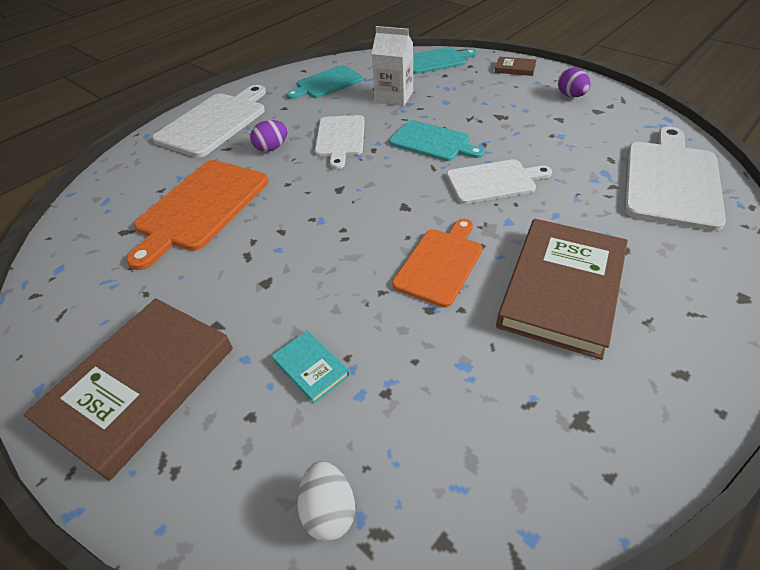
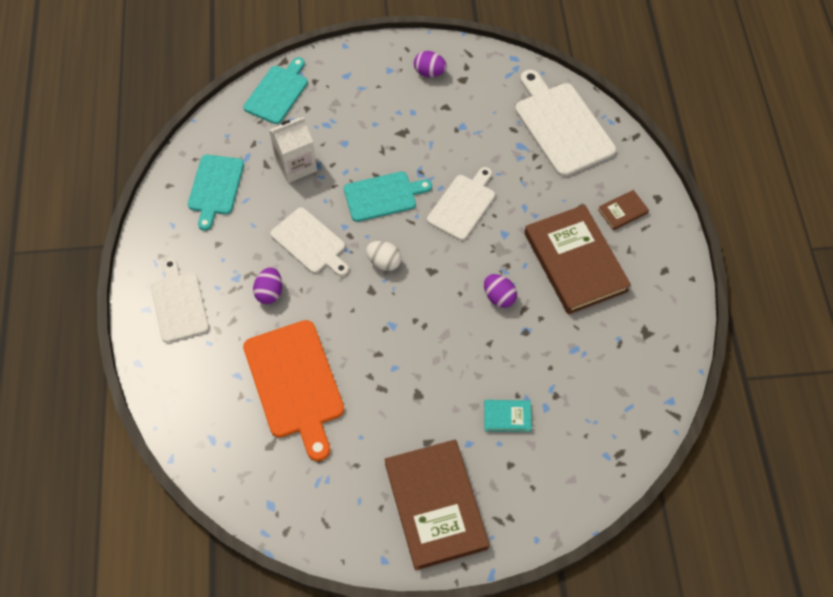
camera: 50 degrees left, 15 degrees up
white cutting board [152,85,266,158] -> white cutting board [151,258,209,343], size x0.65
white egg [297,461,355,542] -> white egg moved to [366,241,402,271]
orange cutting board [392,218,483,308] -> purple egg [484,274,517,308]
brown book [495,57,536,76] -> brown book moved to [598,190,649,230]

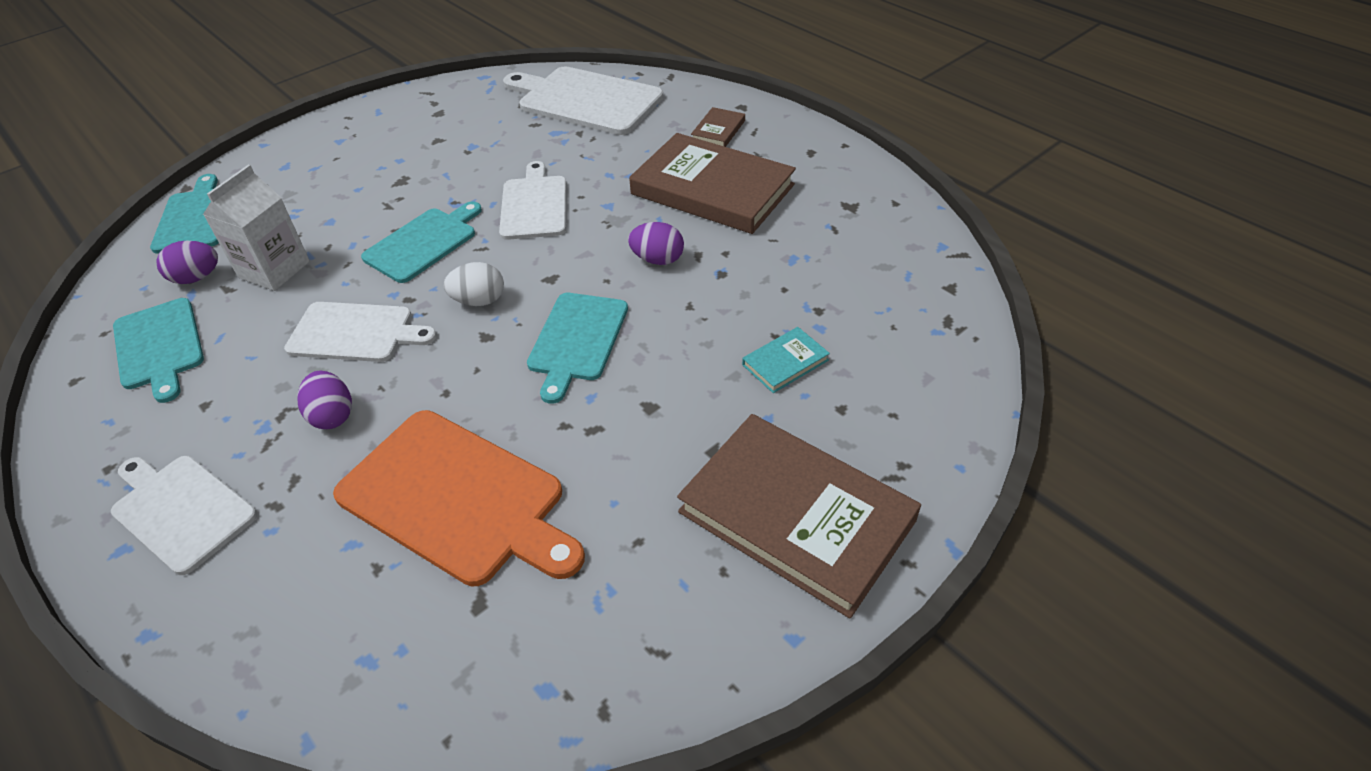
camera: 35 degrees left, 15 degrees down
purple egg [414,51,447,77] -> purple egg moved to [156,241,218,284]
none -> turquoise cutting board [527,293,628,404]

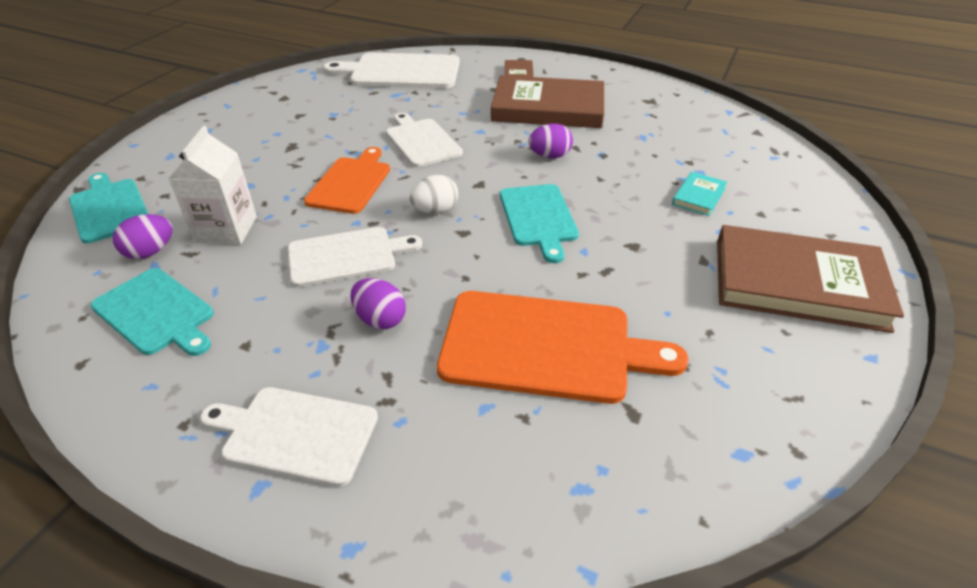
camera: 25 degrees left, 5 degrees down
turquoise cutting board [361,201,482,283] -> orange cutting board [304,147,390,214]

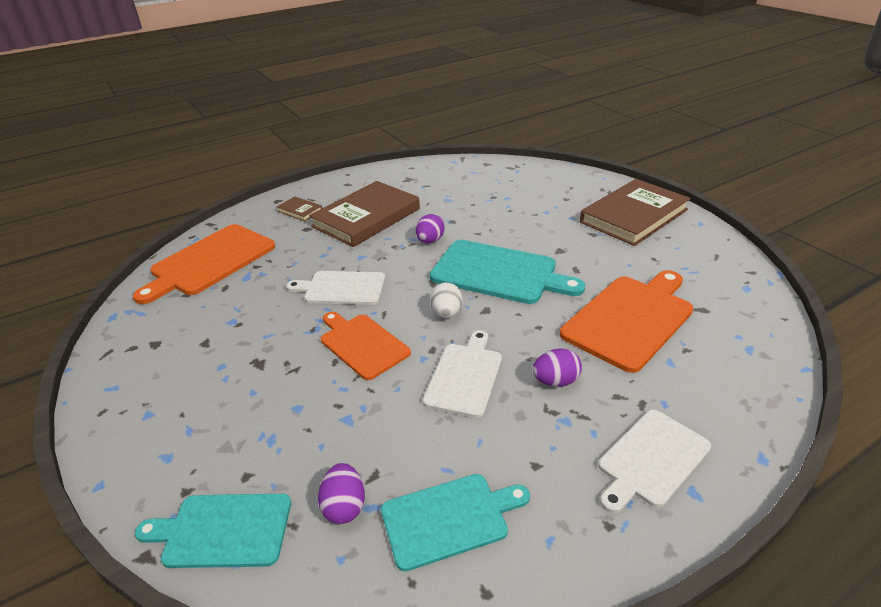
camera: 55 degrees left, 5 degrees down
white carton [168,126,257,244] -> none
white cutting board [323,53,460,88] -> orange cutting board [133,224,275,304]
turquoise cutting board [500,184,579,263] -> turquoise cutting board [430,240,585,304], size x1.54
turquoise book [672,172,727,216] -> none

